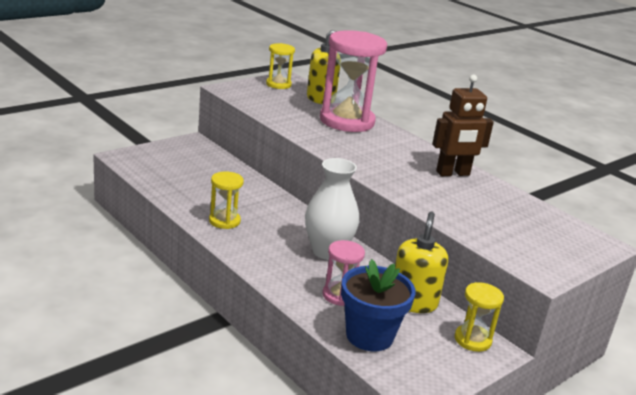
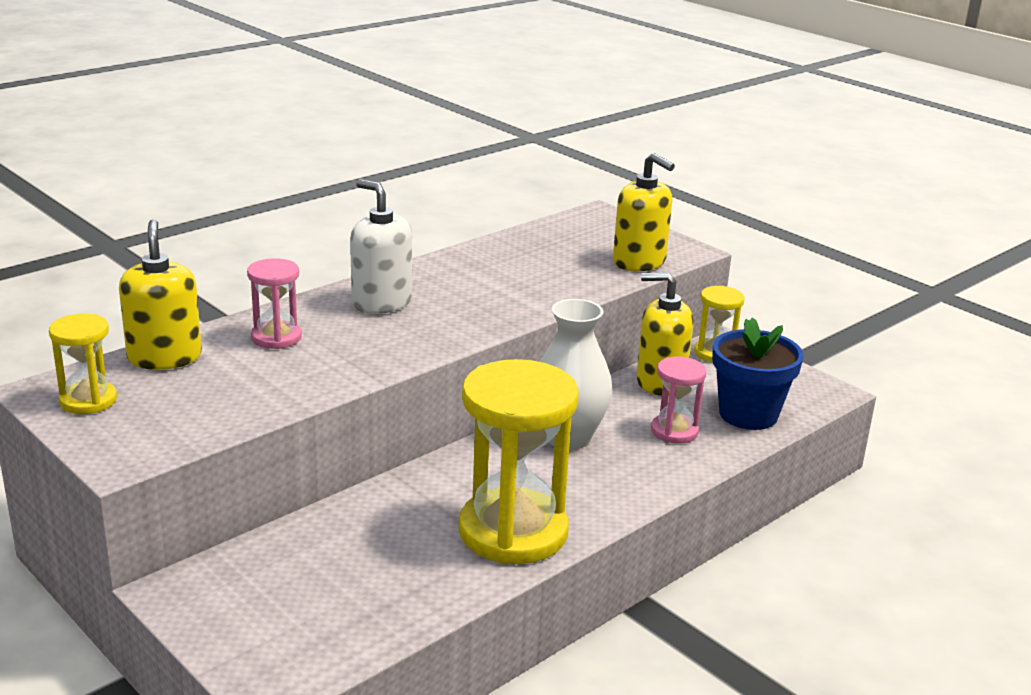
camera: 90 degrees left, 0 degrees up
yellow hourglass [209,171,244,229] -> yellow hourglass [459,359,579,564], size x2.01
pink hourglass [320,30,387,132] -> pink hourglass [247,258,302,349], size x0.50
brown robot [432,75,494,176] -> none
none -> white soap dispenser [350,179,412,314]
none -> yellow soap dispenser [613,153,675,271]

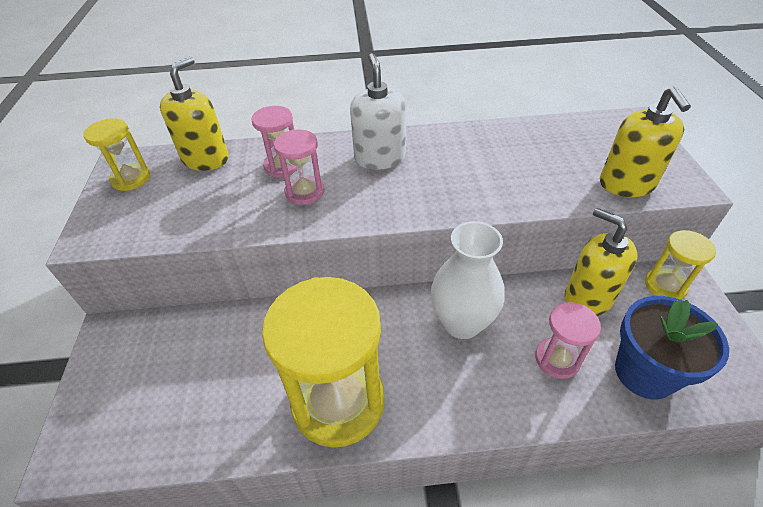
camera: 40 degrees right, 20 degrees up
none -> pink hourglass [274,129,324,205]

